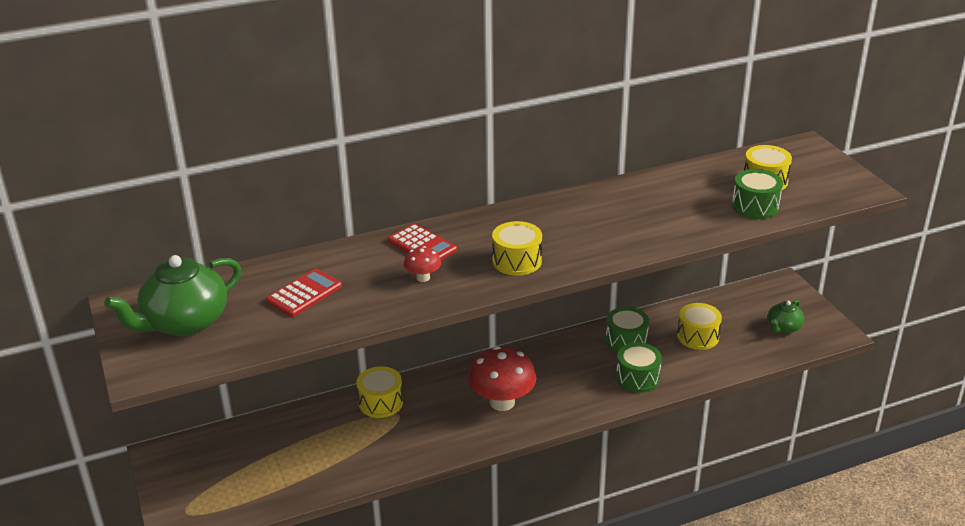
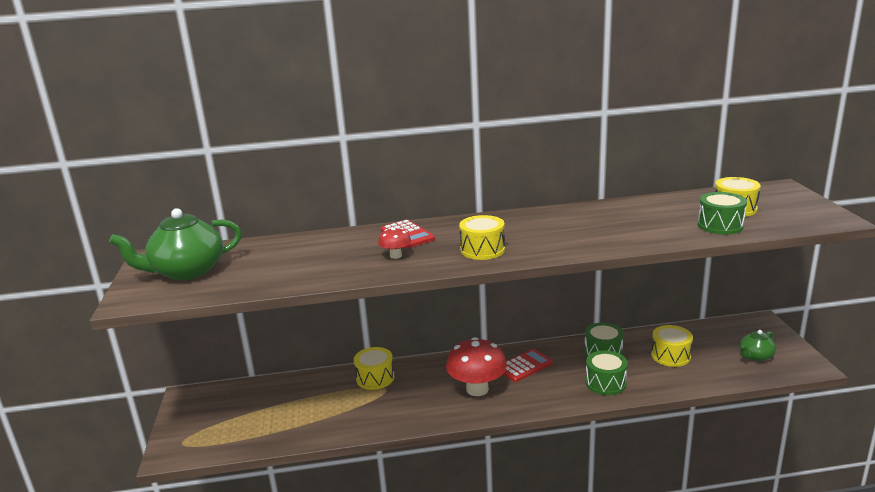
camera: 15 degrees right, 10 degrees down
red calculator [266,269,342,317] -> red calculator moved to [503,349,553,382]

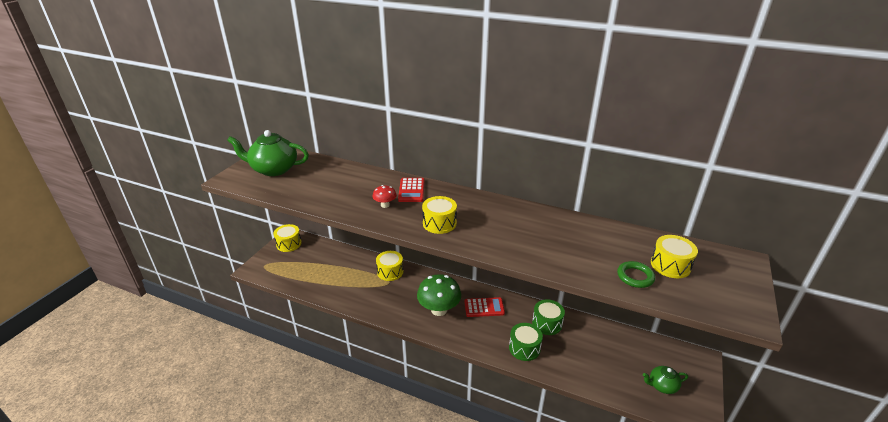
camera: 30 degrees right, 10 degrees up
red mushroom [446,337,507,396] -> green mushroom [417,274,461,316]
yellow drum [651,325,693,367] -> yellow drum moved to [273,224,302,252]
green drum [698,192,747,234] -> green ring [617,261,655,288]

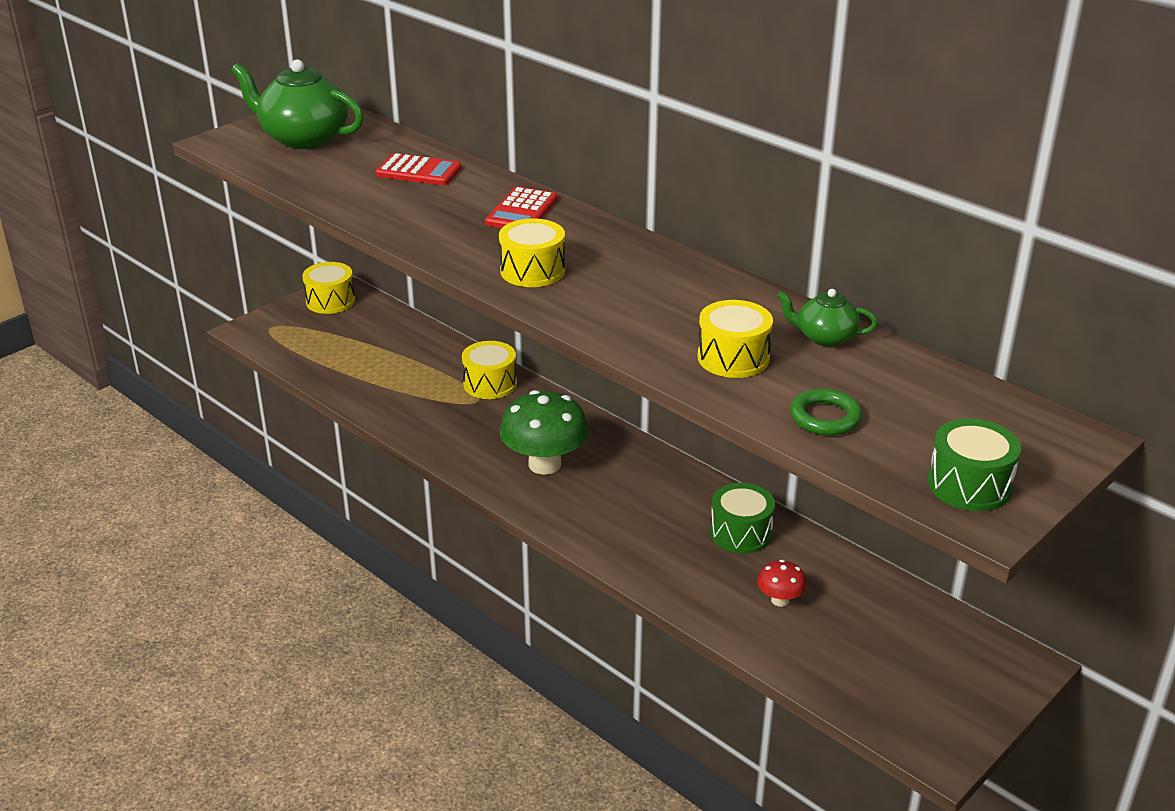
camera: 20 degrees right, 0 degrees up
red mushroom [373,185,397,208] -> red mushroom moved to [757,560,807,607]
red calculator [464,297,505,317] -> red calculator moved to [375,153,462,185]
green drum [509,323,543,361] -> green drum moved to [928,419,1021,511]
green teapot [643,366,688,394] -> green teapot moved to [777,289,878,347]
yellow drum [651,235,698,278] -> yellow drum moved to [697,300,773,378]

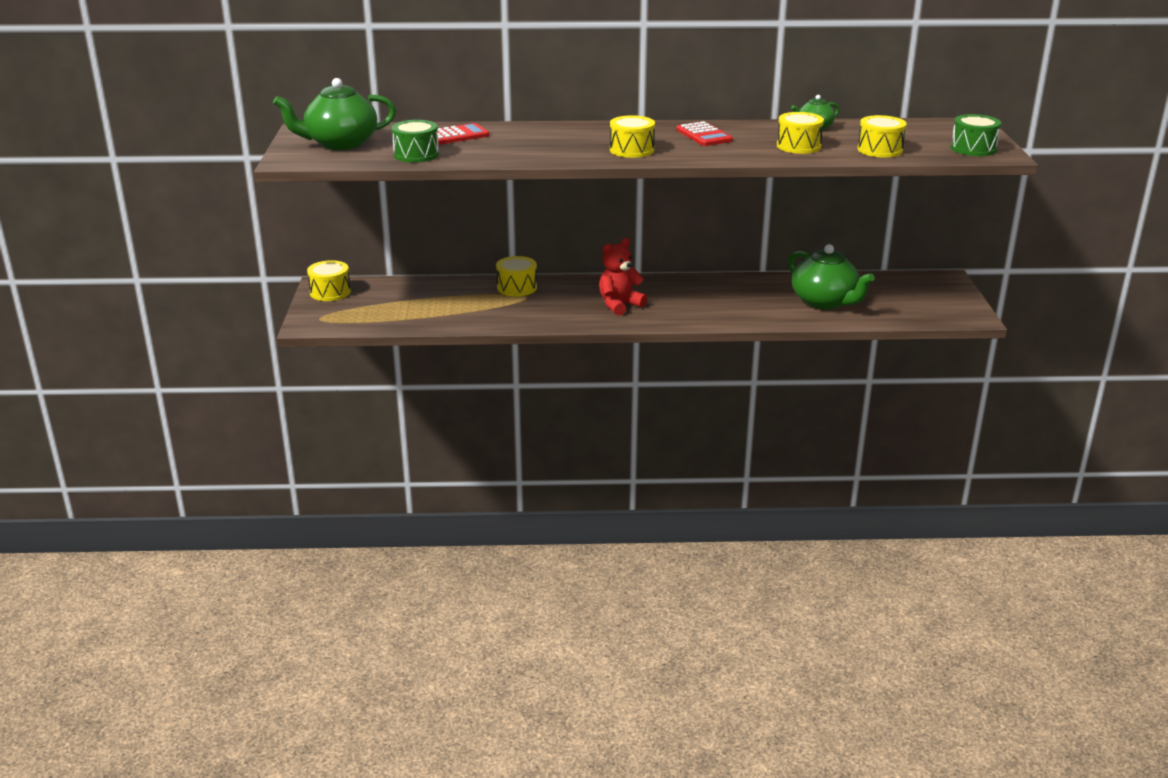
camera: 45 degrees left, 5 degrees down
red calculator [485,186,558,228] -> red calculator moved to [676,121,733,146]
green mushroom [500,390,589,475] -> red teddy bear [599,238,647,316]
green drum [710,483,775,554] -> green drum moved to [392,120,439,162]
red mushroom [757,560,807,607] -> green teapot [788,244,875,310]
green ring [790,389,862,436] -> yellow drum [857,115,907,158]

